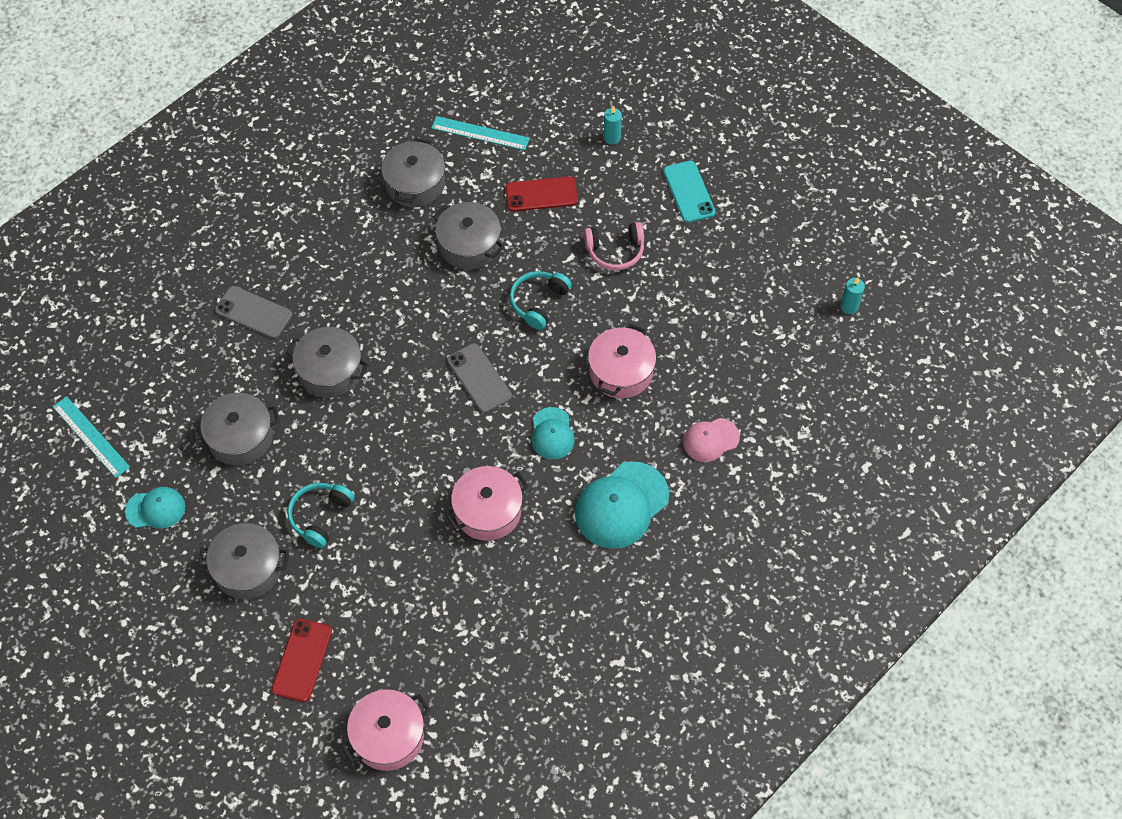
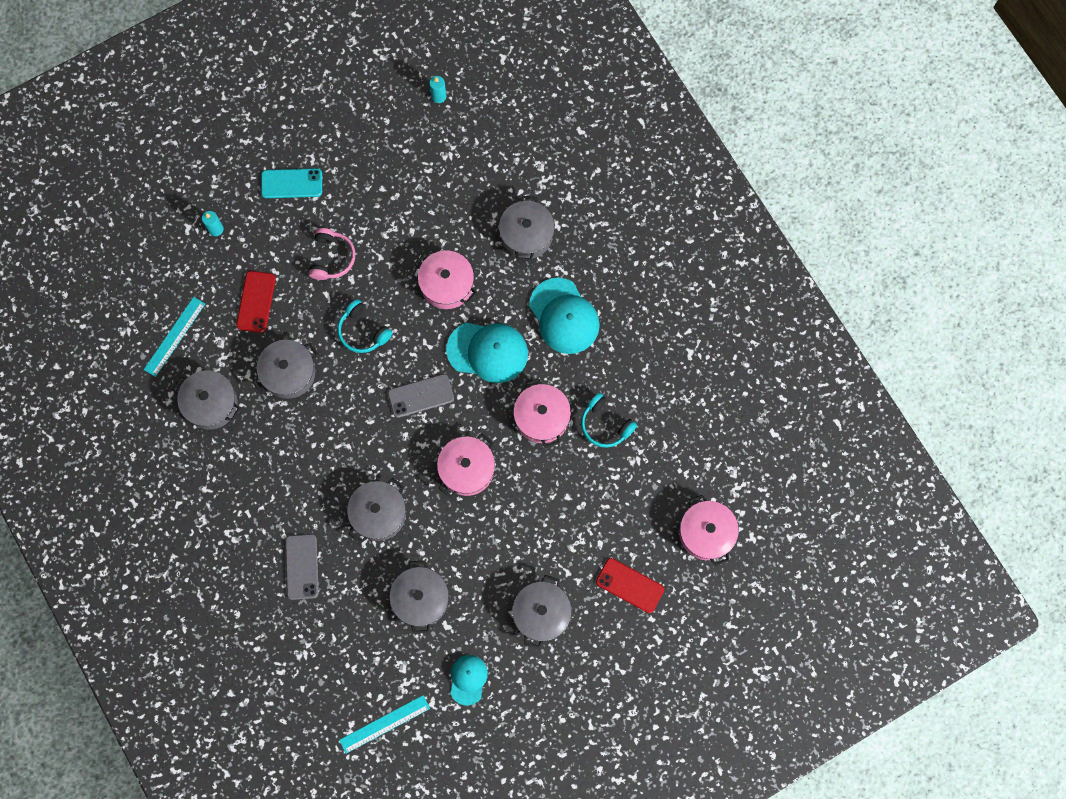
camera: 75 degrees left, 15 degrees up
grey phone [215,286,292,339] -> grey phone turned 45 degrees counterclockwise [285,534,319,600]
turquoise headphones [287,483,355,548] -> turquoise headphones moved to [581,393,637,448]
turquoise cap [532,407,575,460] -> turquoise cap [446,323,528,383], size x1.73
pink cap [683,418,740,462] -> grey pot [499,196,555,261]
none -> pink pot [437,434,495,498]

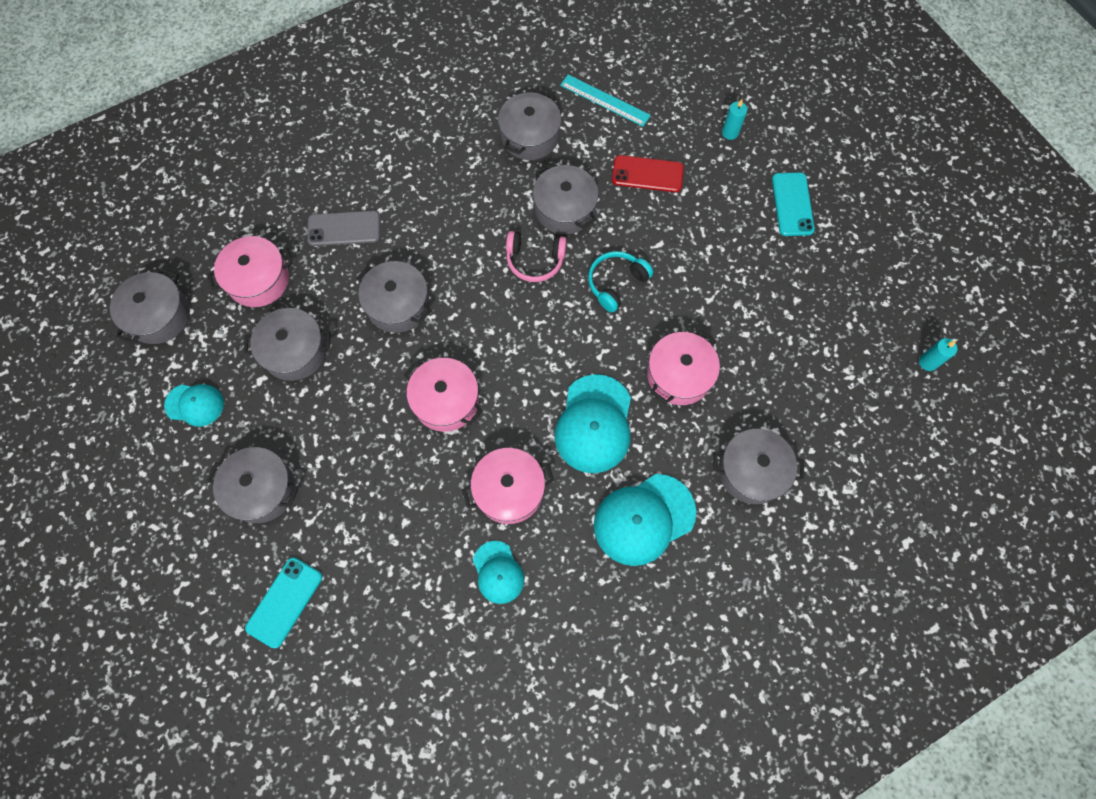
camera: 90 degrees right, 5 degrees down
pink headphones [309,228,355,280] -> pink headphones moved to [506,231,567,282]
turquoise ruler [339,695,430,754] -> grey pot [110,268,190,344]
grey phone [388,374,454,418] -> none
turquoise headphones [581,393,637,448] -> turquoise cap [473,541,524,604]
red phone [596,558,664,613] -> turquoise phone [245,557,322,648]
pink pot [679,495,739,566] -> pink pot moved to [207,236,292,307]

